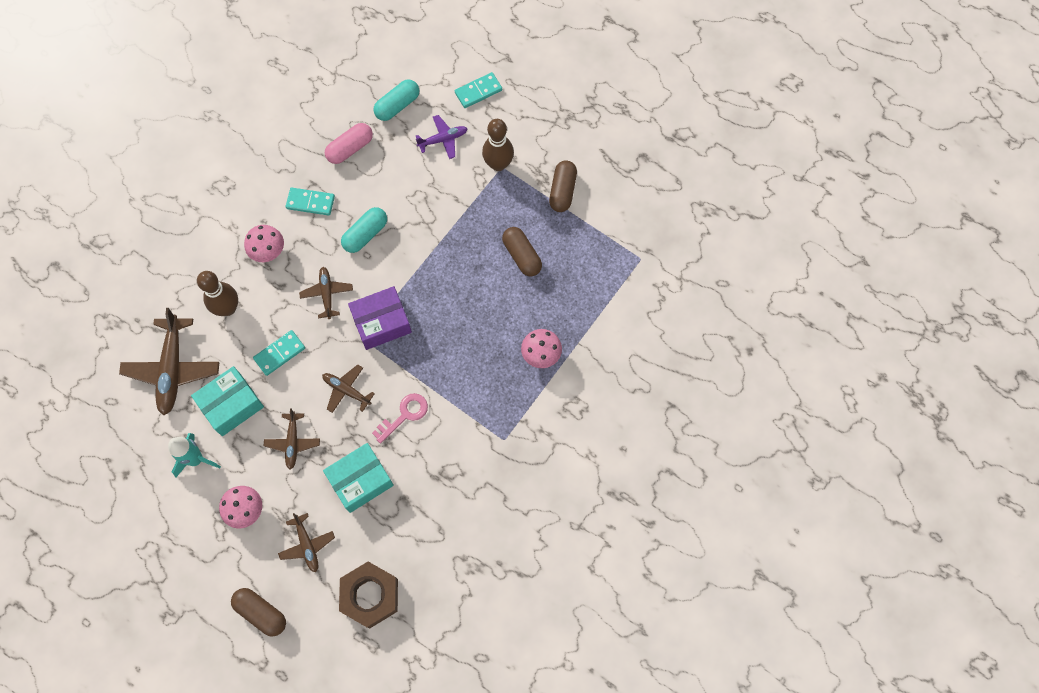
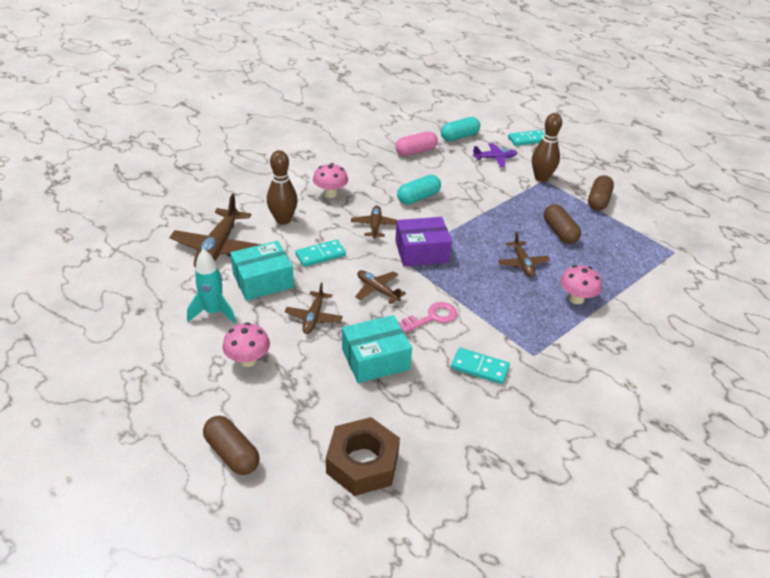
camera: 10 degrees right, 30 degrees down
brown plane [278,513,335,572] -> brown plane moved to [498,232,550,277]
turquoise domino [286,188,335,216] -> turquoise domino moved to [451,348,510,384]

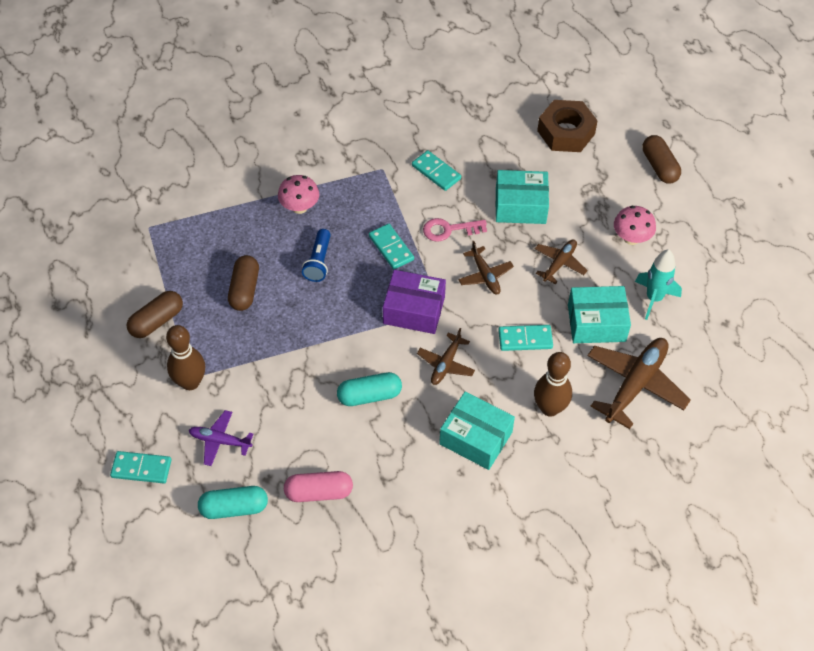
camera: 155 degrees left, 15 degrees up
pink mushroom [313,163,348,198] -> turquoise box [439,392,515,470]
brown plane [498,232,550,277] -> blue flashlight [302,229,331,282]
none -> turquoise domino [369,224,414,269]

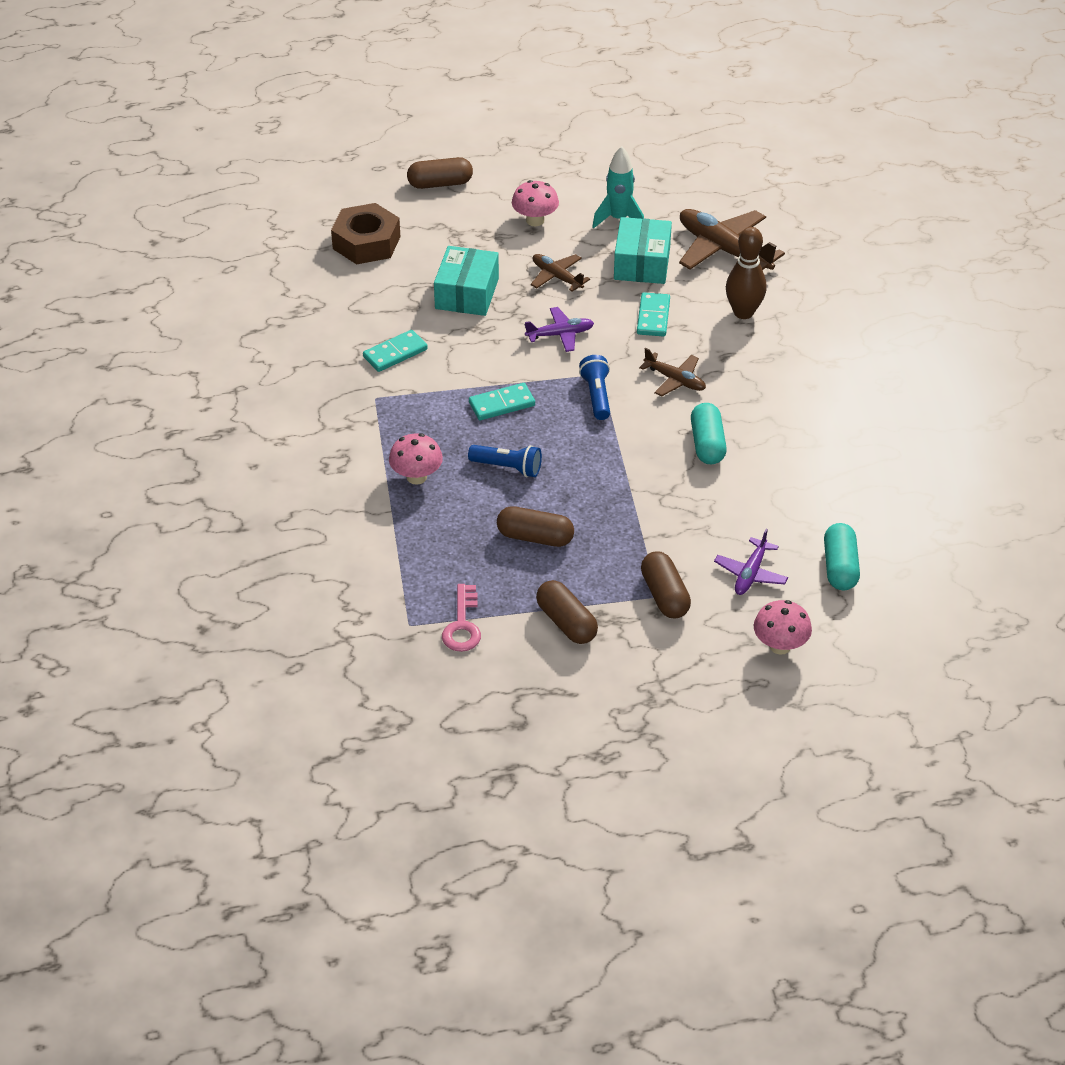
camera: 80 degrees left, 10 degrees down
turquoise domino [110,451,171,483] -> pink mushroom [754,600,812,655]
brown bowling pin [166,325,205,390] -> brown capsule [641,551,691,618]
pink capsule [284,471,353,502] -> none
purple box [383,270,446,334] -> blue flashlight [579,355,610,420]
pink key [423,218,487,242] -> pink key moved to [442,584,481,652]
turquoise box [439,392,515,470] -> none
brown plane [458,241,514,294] -> purple plane [525,307,594,352]

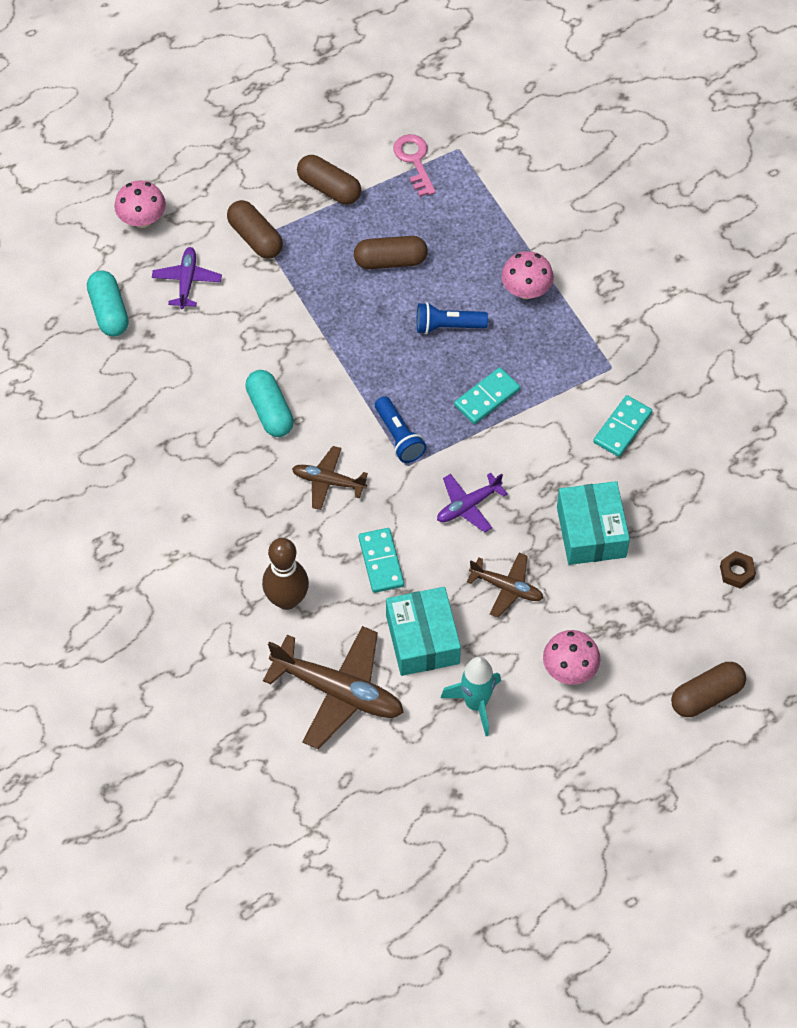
camera: 160 degrees right, 15 degrees up
brown nut [331,203,400,264] -> brown nut [720,551,756,589], size x0.45

